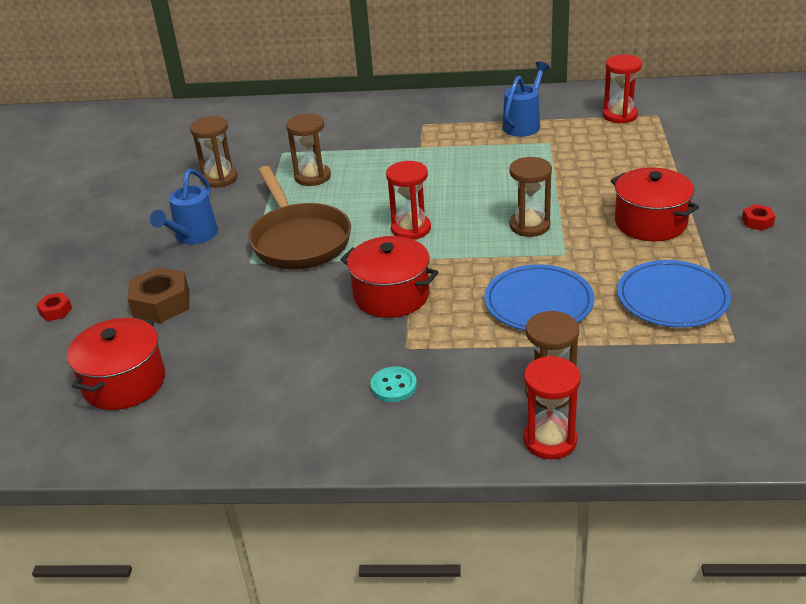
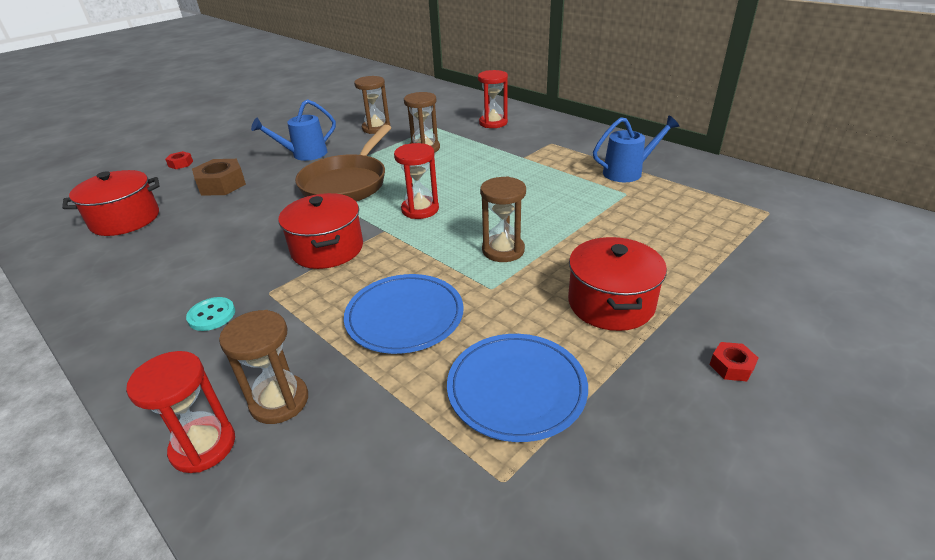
camera: 40 degrees right, 0 degrees up
red hourglass [603,55,642,124] -> red hourglass moved to [478,70,508,128]

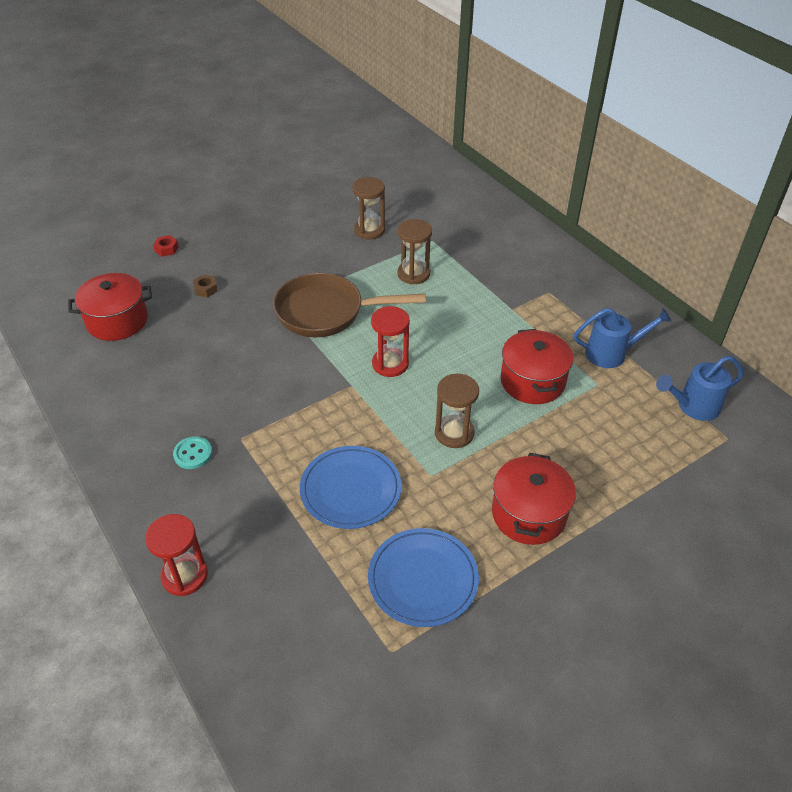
camera: 10 degrees right, 10 degrees up
brown nut [192,159,246,196] -> brown nut [193,275,218,297], size x0.51
brown hourglass [219,310,308,424] -> none
blue watering can [251,99,336,161] -> blue watering can moved to [656,356,744,421]
red pot [278,193,363,269] -> red pot moved to [500,329,573,404]
brown pan [295,125,391,202] -> brown pan turned 60 degrees clockwise [273,273,426,337]
red hourglass [478,70,508,128] -> none
red nut [709,342,758,382] -> none

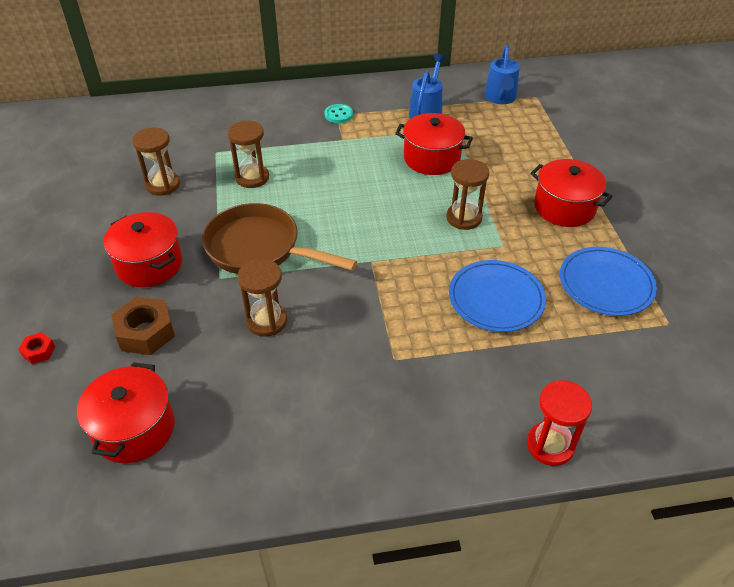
camera: 65 degrees left, 0 degrees up
turquoise button [173,436,212,469] -> turquoise button moved to [325,104,353,123]
brown nut [193,275,218,297] -> brown nut [111,297,175,355], size x1.96
brown pan [273,273,426,337] -> brown pan turned 90 degrees clockwise [202,203,357,274]
red hourglass [371,306,410,377] -> none
none -> red pot [103,212,183,287]
none -> brown hourglass [238,259,287,337]

